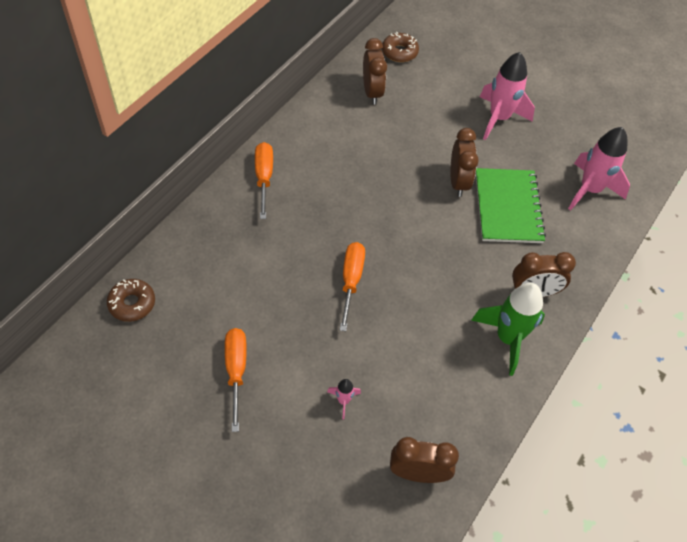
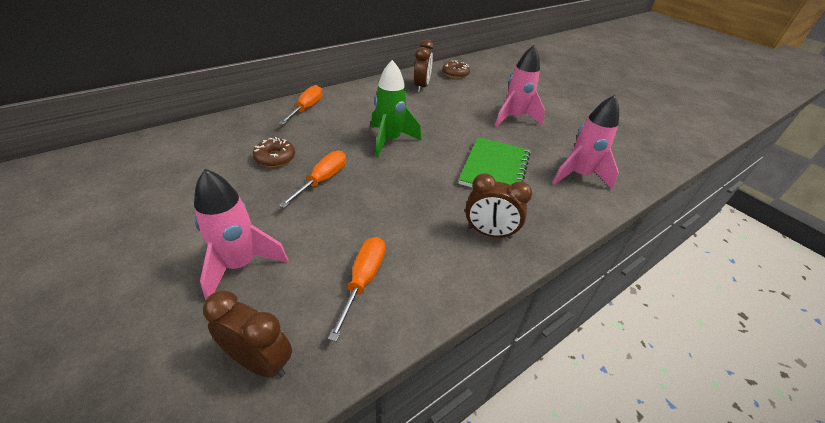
camera: 20 degrees right, 15 degrees down
brown donut [107,279,155,322] -> brown donut moved to [253,137,295,167]
orange screwdriver [225,328,247,432] -> orange screwdriver moved to [328,237,385,342]
pink rocket [327,379,361,420] -> pink rocket [194,169,289,300], size x2.22
brown clock [450,128,479,197] -> none
green rocket [472,283,545,376] -> green rocket moved to [371,60,421,158]

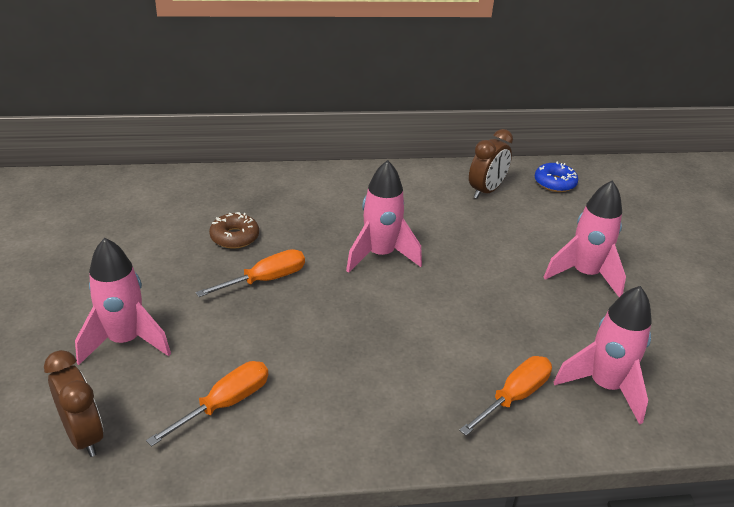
camera: 30 degrees right, 5 degrees down
orange screwdriver [279,85,323,125] -> orange screwdriver moved to [459,356,552,436]
green rocket [371,60,421,158] -> pink rocket [346,160,422,273]
brown donut [442,60,470,79] -> blue donut [535,161,578,192]
green notebook [458,137,531,188] -> none
brown clock [465,173,532,239] -> none

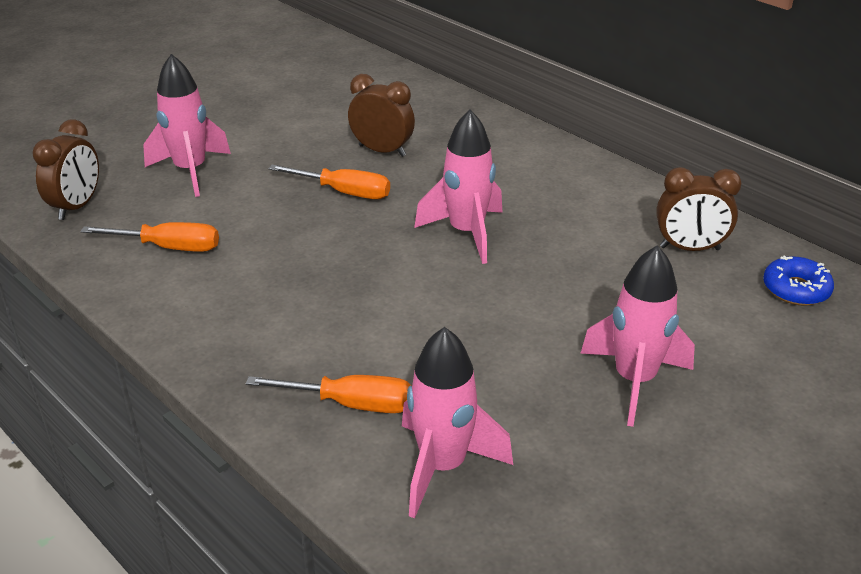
camera: 55 degrees right, 0 degrees up
brown donut [209,212,259,249] -> brown clock [348,74,415,157]

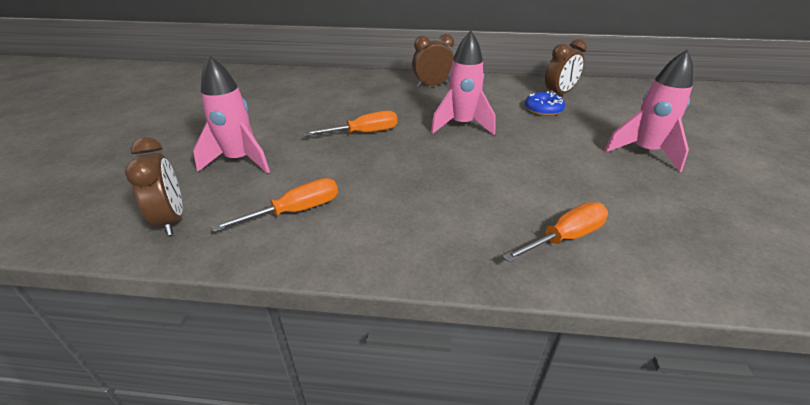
camera: 40 degrees left, 0 degrees up
brown clock [348,74,415,157] -> brown clock moved to [412,34,454,87]
pink rocket [402,327,513,518] -> none
blue donut [763,255,834,306] -> blue donut moved to [525,91,565,116]

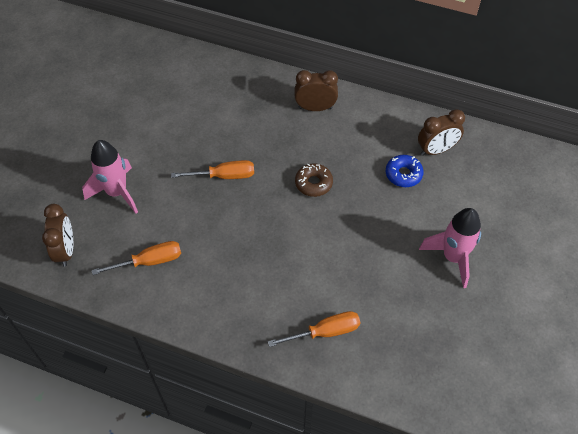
camera: 15 degrees right, 20 degrees up
pink rocket [431,31,496,135] -> brown donut [295,164,333,197]

